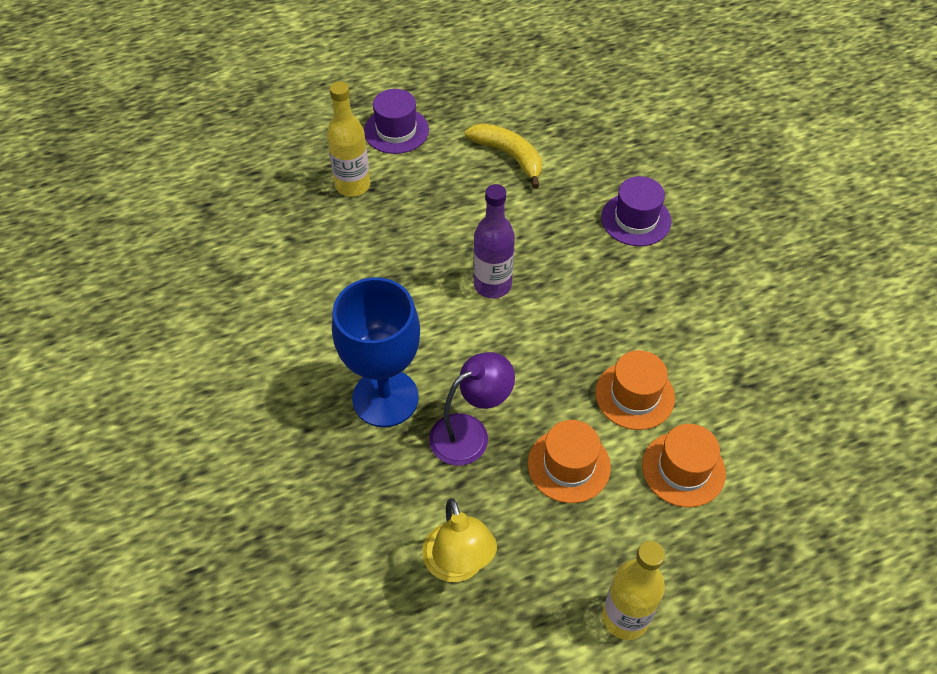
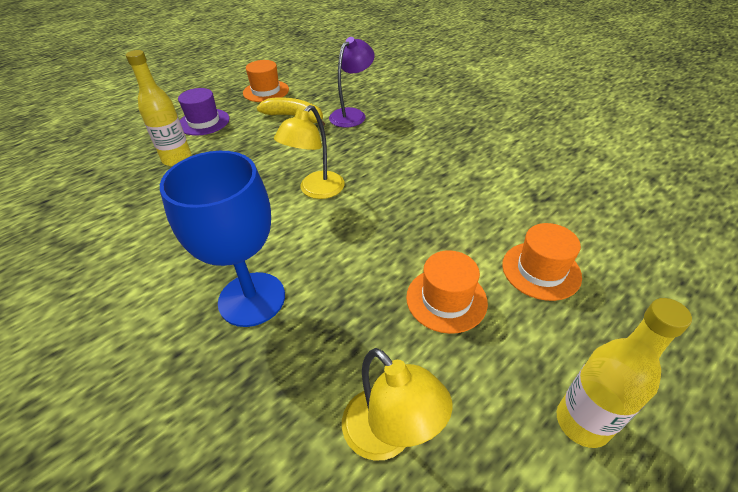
camera: 20 degrees left, 10 degrees down
purple lamp [429,352,515,466] -> purple lamp moved to [329,37,375,128]
purple bottle [473,184,515,299] -> yellow lamp [274,105,345,199]
orange hat [595,350,675,430] -> orange hat moved to [243,60,289,102]
purple hat [601,176,671,246] -> none

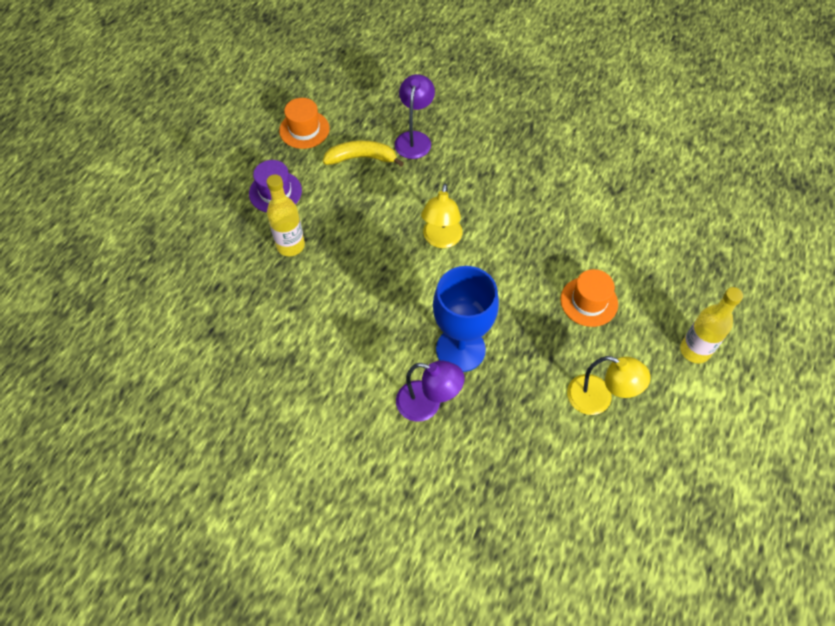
camera: 25 degrees left, 15 degrees up
orange hat [502,223,582,301] -> none
none -> purple lamp [396,361,464,422]

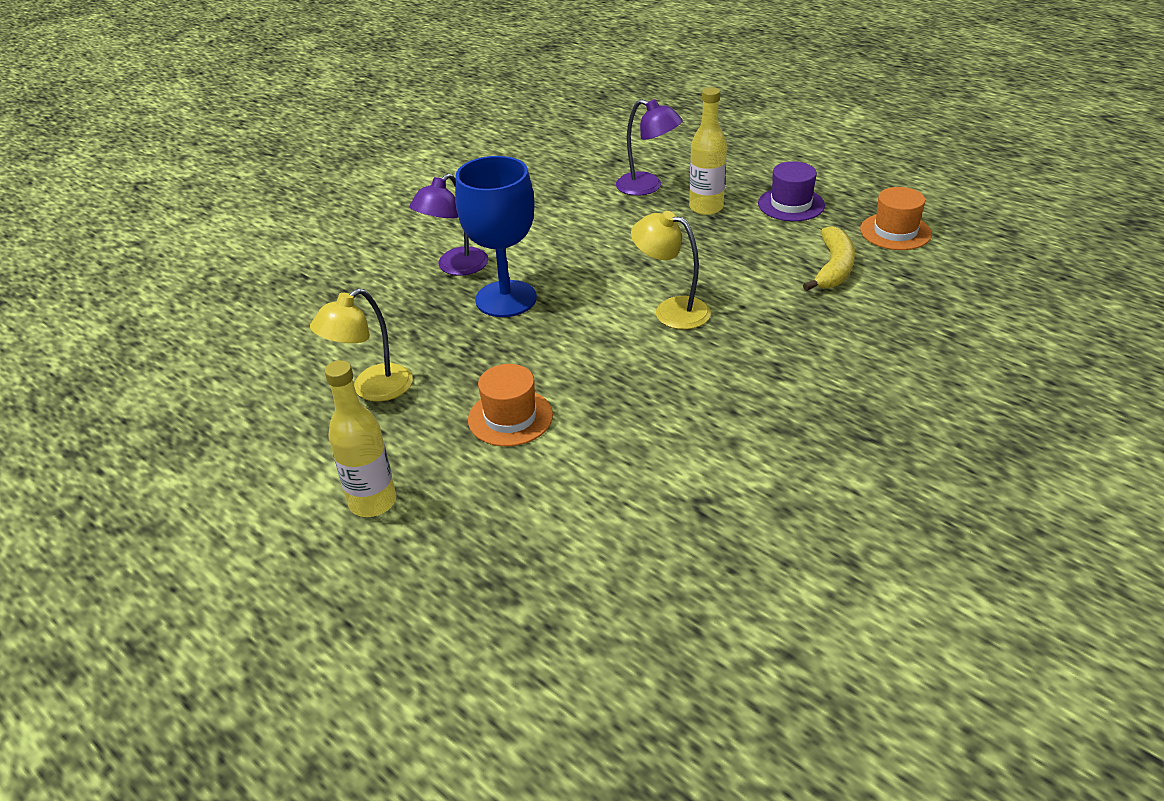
camera: 110 degrees right, 20 degrees down
purple lamp [395,74,435,159] -> purple lamp moved to [616,99,683,196]

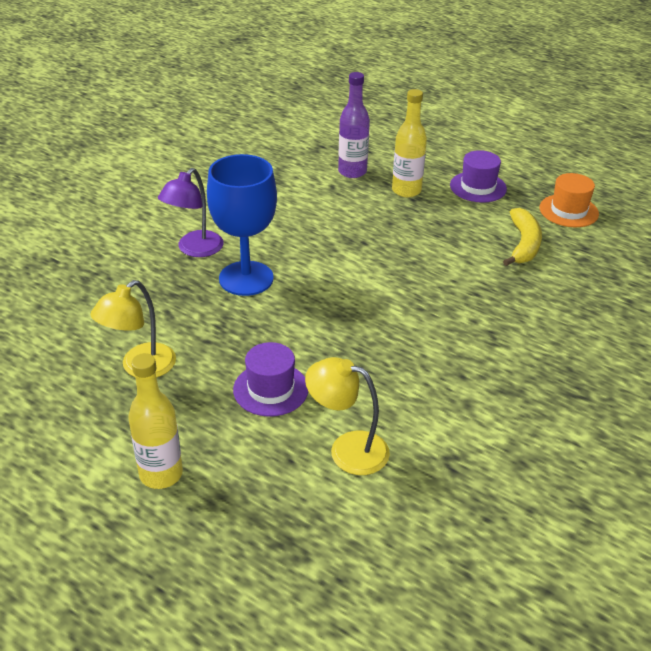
camera: 10 degrees left, 0 degrees up
orange hat [468,364,553,446] -> purple hat [233,342,308,417]
purple lamp [616,99,683,196] -> purple bottle [338,72,370,178]
yellow lamp [631,211,711,329] -> yellow lamp moved to [305,357,390,475]

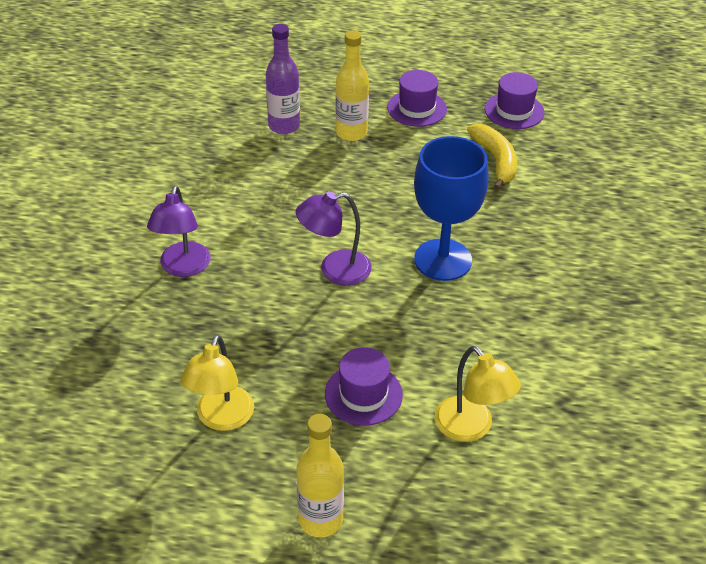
camera: 25 degrees left, 5 degrees up
blue goblet [207,154,277,296] -> blue goblet moved to [414,136,489,281]
yellow lamp [305,357,390,475] -> yellow lamp turned 120 degrees counterclockwise [435,346,521,442]
orange hat [539,173,599,227] -> purple hat [485,72,544,129]
none -> purple lamp [296,191,372,286]

